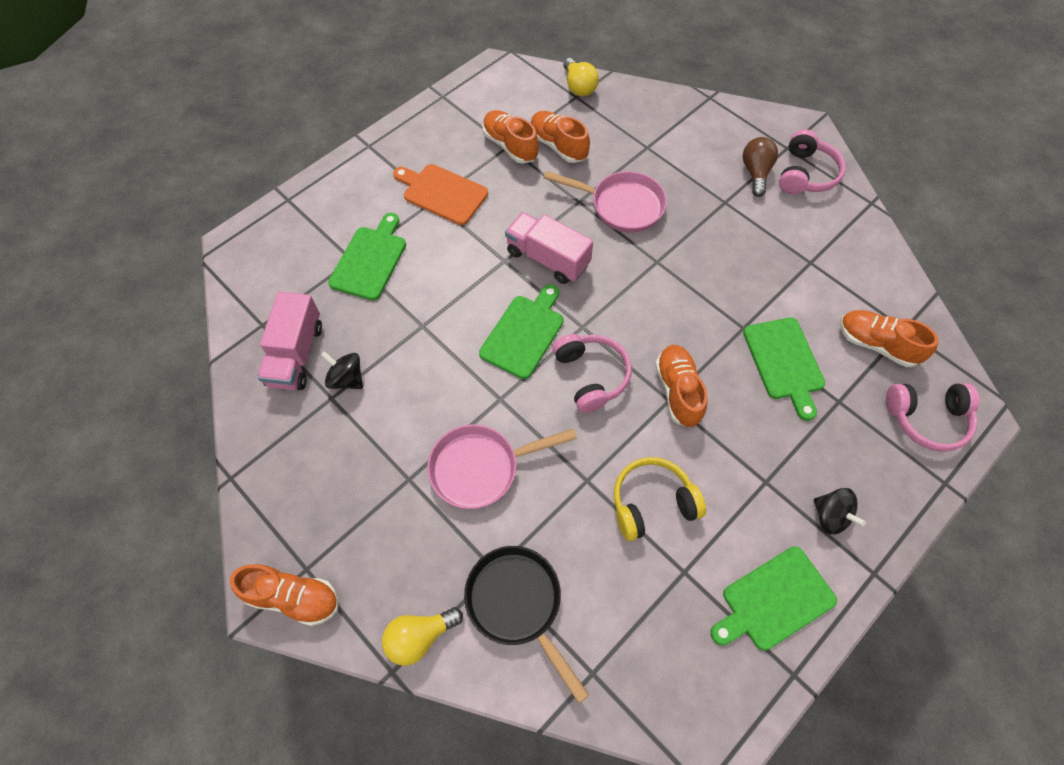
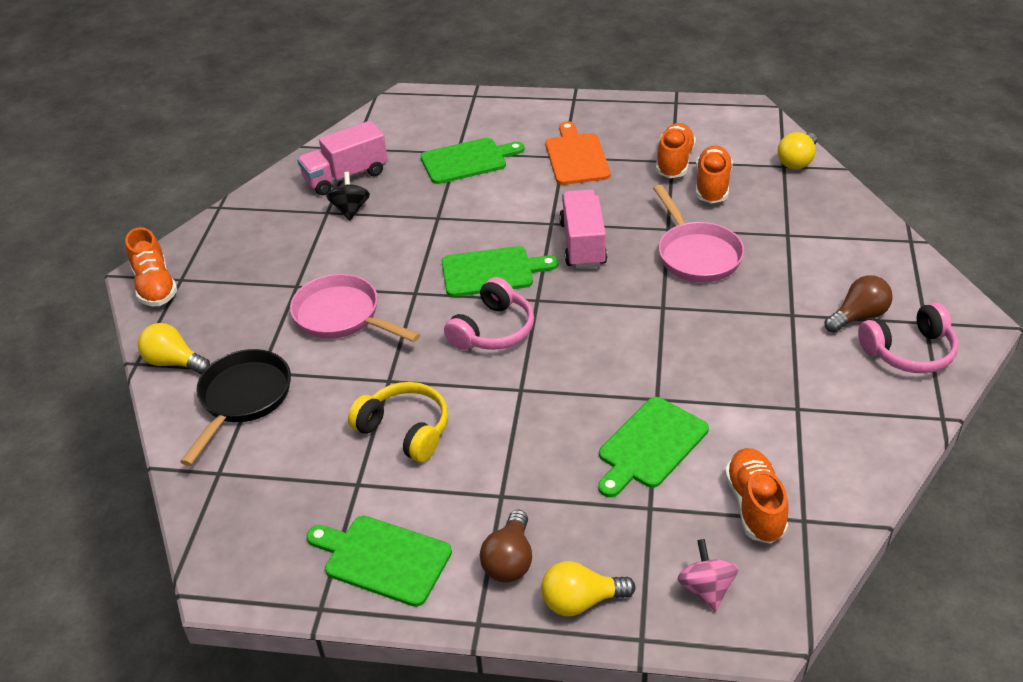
camera: 55 degrees right, 20 degrees down
orange shoe [655,345,707,428] -> none
black spinning top [814,488,866,535] -> brown light bulb [480,510,532,583]
pink headphones [886,383,979,452] -> pink spinning top [677,539,739,611]
none -> yellow light bulb [541,561,635,616]

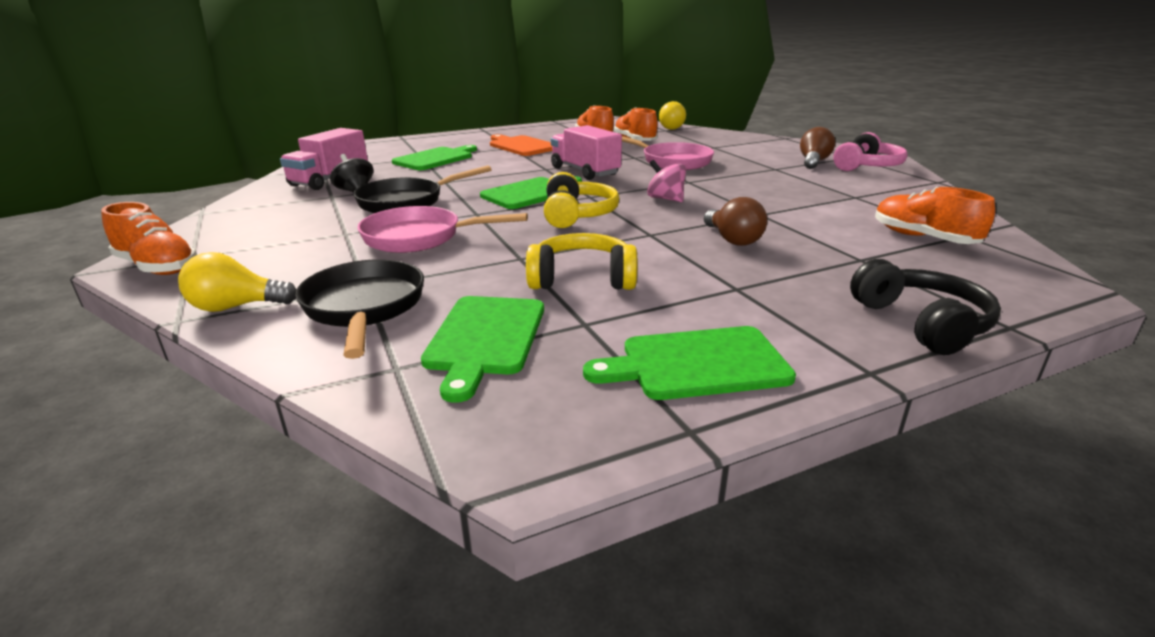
camera: 35 degrees left, 15 degrees down
pink headphones [444,277,534,350] -> yellow headphones [544,172,619,228]
brown light bulb [480,510,532,583] -> brown light bulb moved to [704,197,767,246]
yellow light bulb [541,561,635,616] -> black headphones [850,259,1001,355]
green cutting board [598,397,709,497] -> green cutting board moved to [421,296,544,403]
pink spinning top [677,539,739,611] -> pink spinning top moved to [647,160,686,202]
none -> black pan [353,165,492,213]

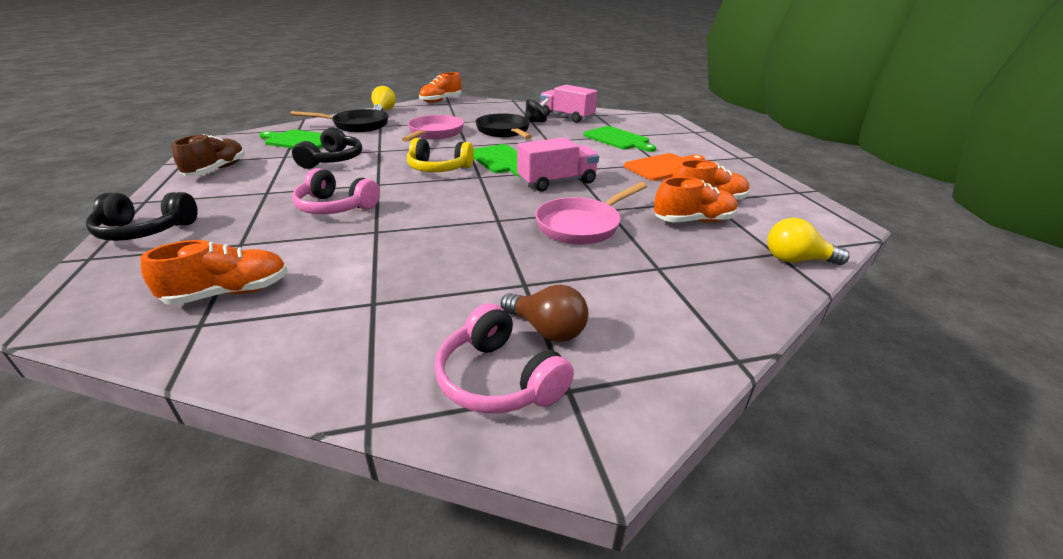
camera: 100 degrees right, 5 degrees up
yellow headphones [526,233,637,290] -> black headphones [292,127,362,169]
green cutting board [583,326,796,400] -> brown shoe [172,134,245,176]
pink spinning top [647,160,686,202] -> none
brown light bulb [704,197,767,246] -> pink headphones [292,168,380,214]

